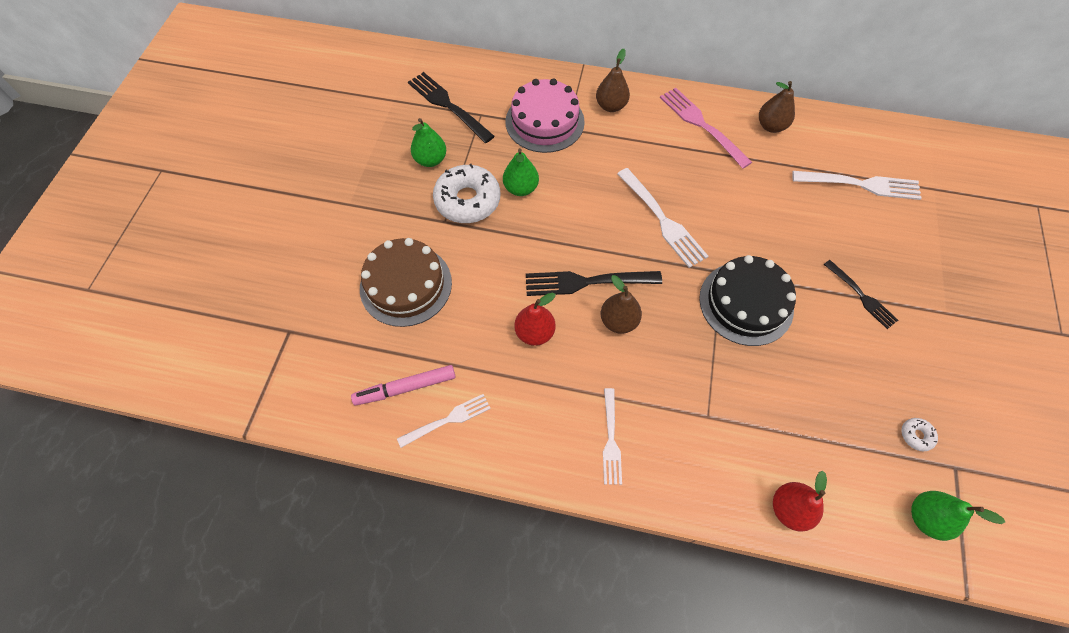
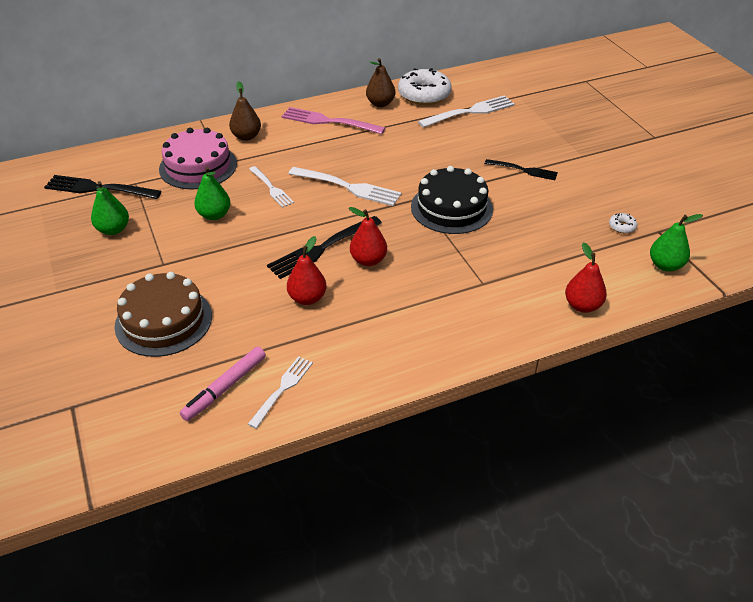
camera: 35 degrees left, 20 degrees down
white donut [433,164,500,223] -> white donut moved to [398,68,452,105]
brown pear [601,275,642,334] -> red pear [349,207,387,266]
white fork [603,388,622,485] -> white fork moved to [249,166,294,208]

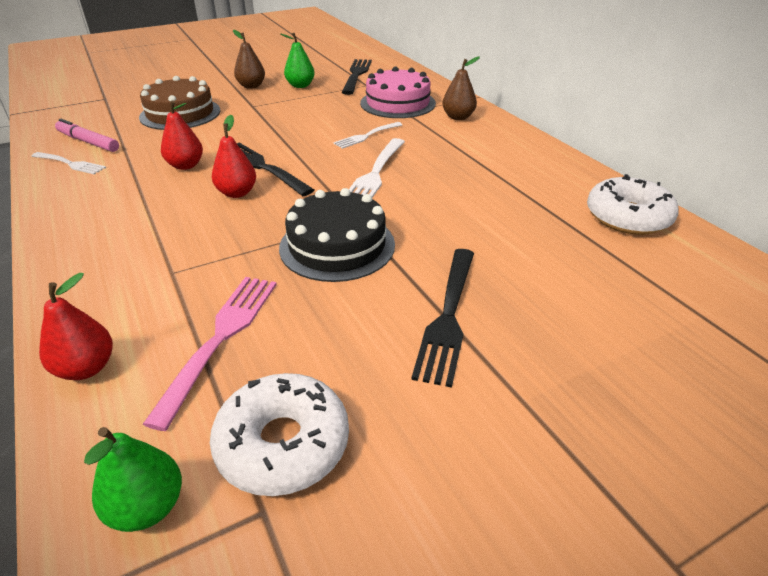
camera: 85 degrees right, 5 degrees down
green pear [194,167,230,220] -> none
pink fork [282,107,385,134] -> pink fork moved to [143,277,277,431]
brown pear [366,58,395,107] -> brown pear moved to [233,30,265,89]
white fork [418,95,515,128] -> none
black fork [485,159,558,180] -> black fork [411,249,474,388], size x1.58
white donut [609,213,637,233] -> white donut [210,373,349,496], size x2.41

